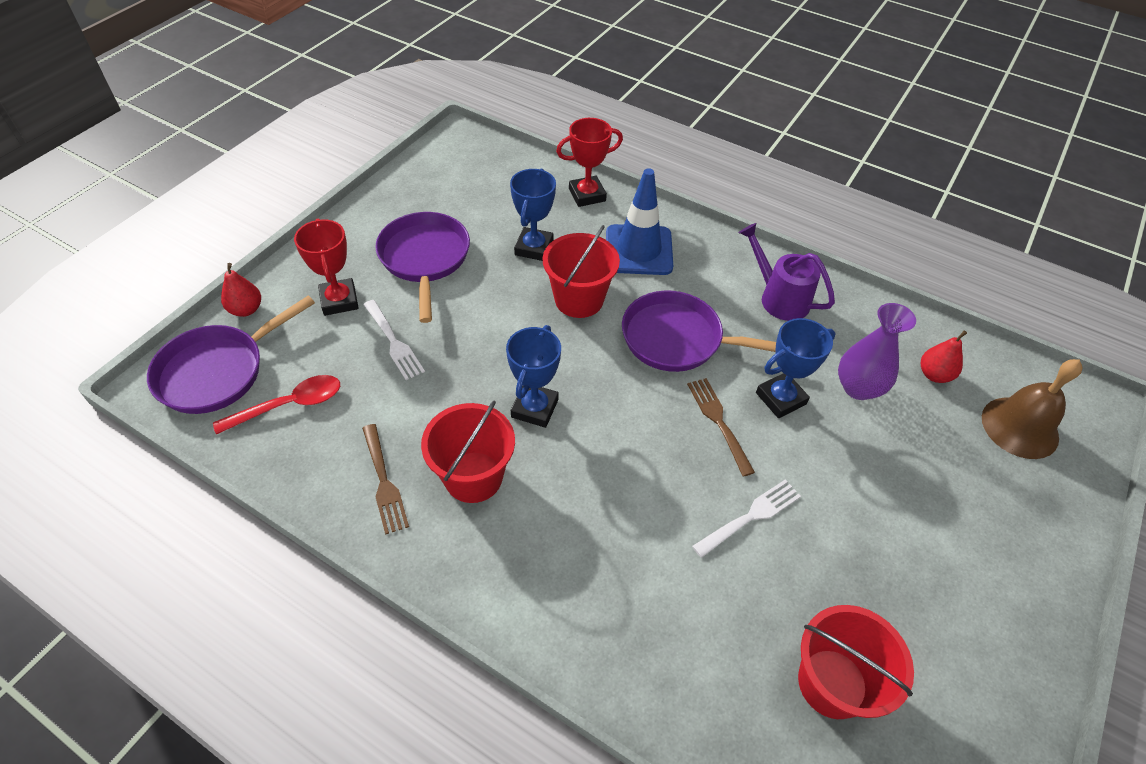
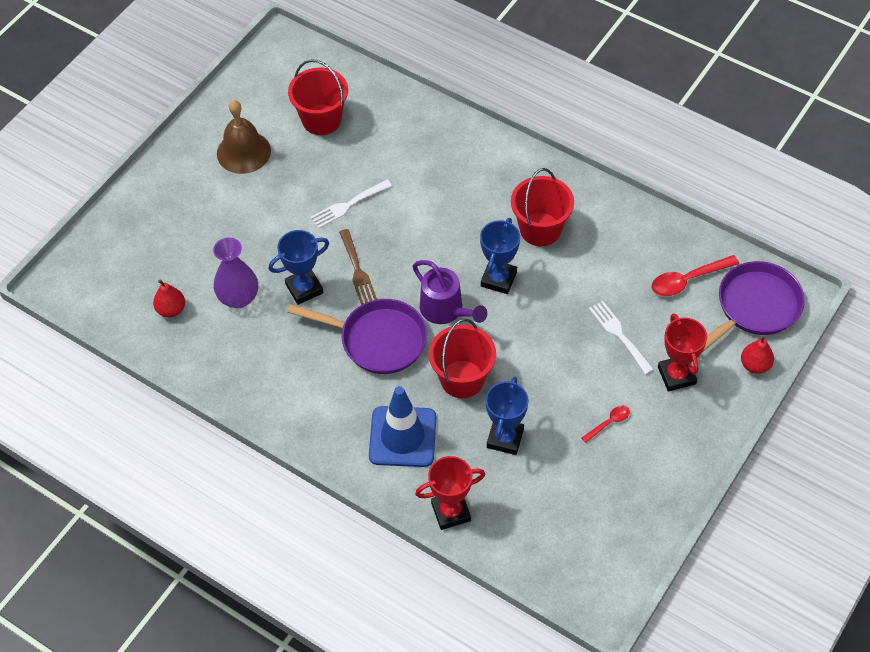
camera: 175 degrees left, 5 degrees up
brown fork [362,424,409,535] -> none
purple pan [375,212,470,323] -> red spoon [582,406,630,443]
purple watering can [739,223,835,321] -> purple watering can moved to [412,260,487,324]
brown bell [982,359,1083,459] -> brown bell moved to [217,100,271,174]

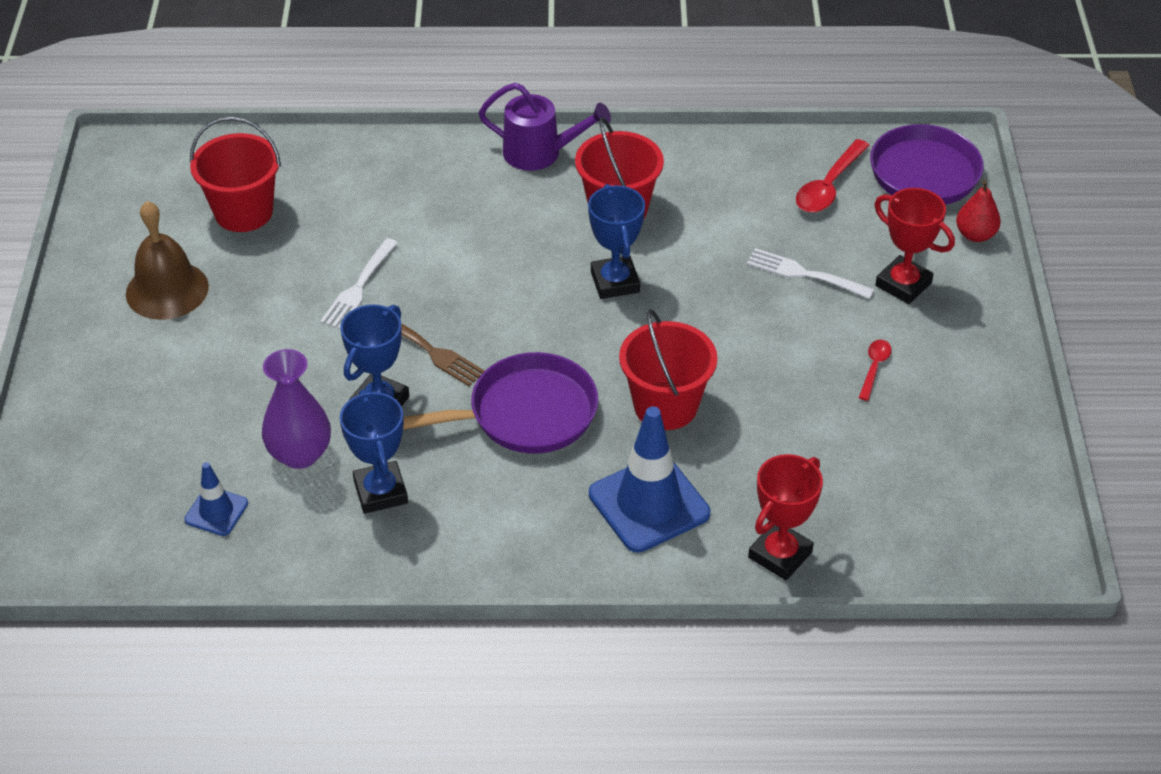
camera: 35 degrees left, 10 degrees down
red pear [153,280,185,318] -> blue traffic cone [184,462,248,536]
purple watering can [412,260,487,324] -> purple watering can moved to [479,83,611,171]
blue trophy [486,377,529,455] -> blue trophy moved to [340,390,408,514]

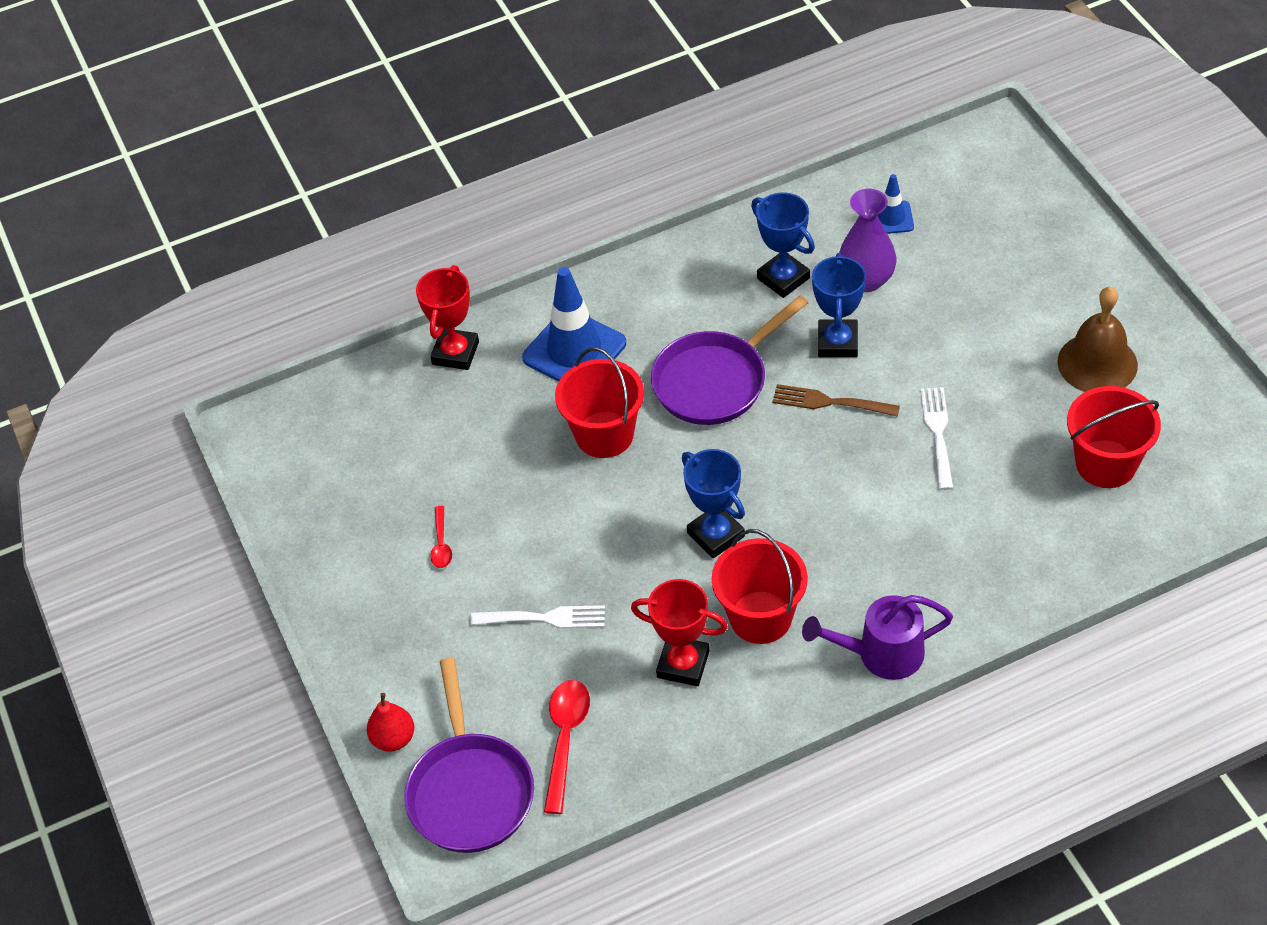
camera: 160 degrees right, 5 degrees up
red trophy [874,188,955,304] -> red trophy moved to [631,579,728,686]

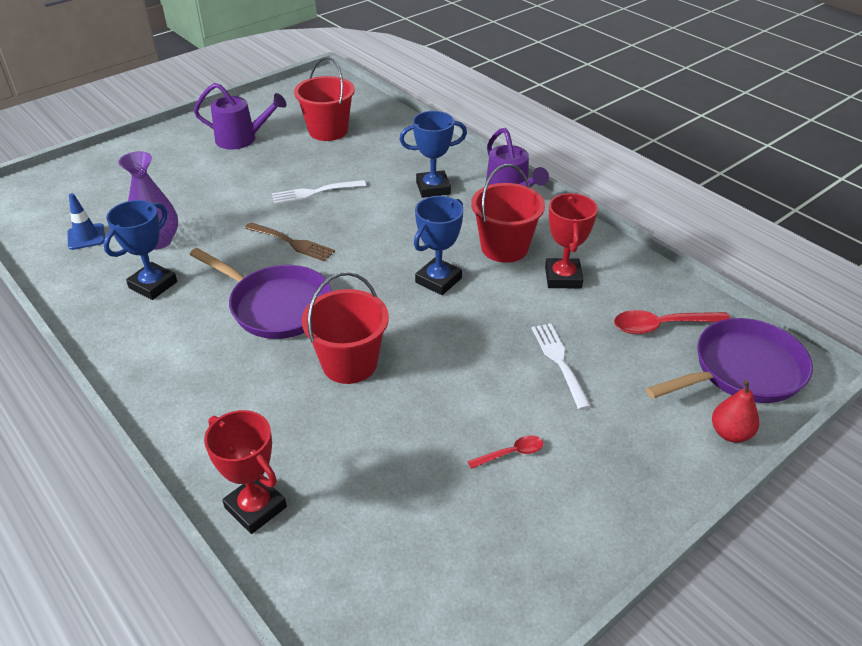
camera: 110 degrees left, 10 degrees down
red trophy [416,265,479,370] -> red trophy turned 45 degrees clockwise [204,410,287,534]
blue traffic cone [522,267,626,382] -> none
brown fork [772,384,900,417] -> brown fork turned 60 degrees counterclockwise [245,222,335,262]
blue trophy [812,253,866,357] -> blue trophy moved to [399,111,467,198]
brown bell [1057,286,1138,392] -> purple watering can [194,83,287,149]

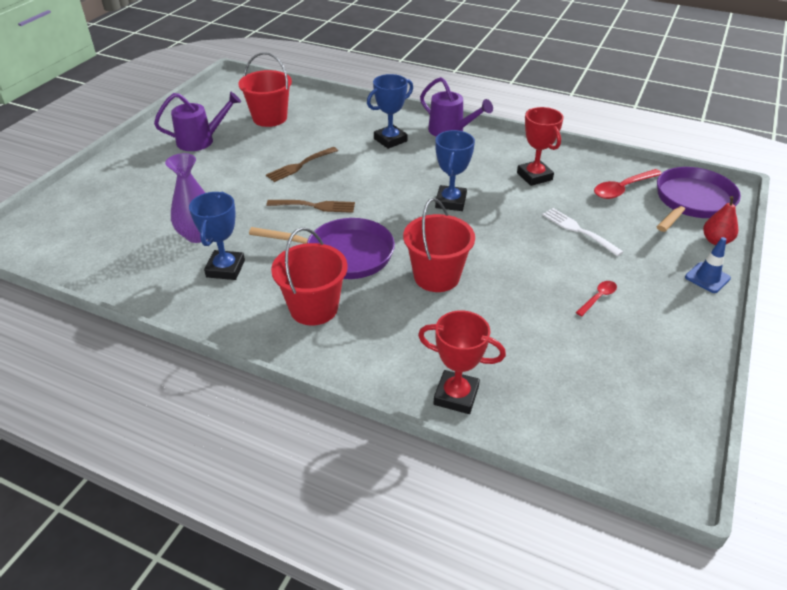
camera: 25 degrees left, 0 degrees up
blue traffic cone [67,193,105,250] -> blue traffic cone moved to [685,237,731,293]
white fork [272,180,366,204] -> brown fork [266,147,338,182]
red bucket [471,164,545,263] -> red bucket moved to [271,227,348,325]

